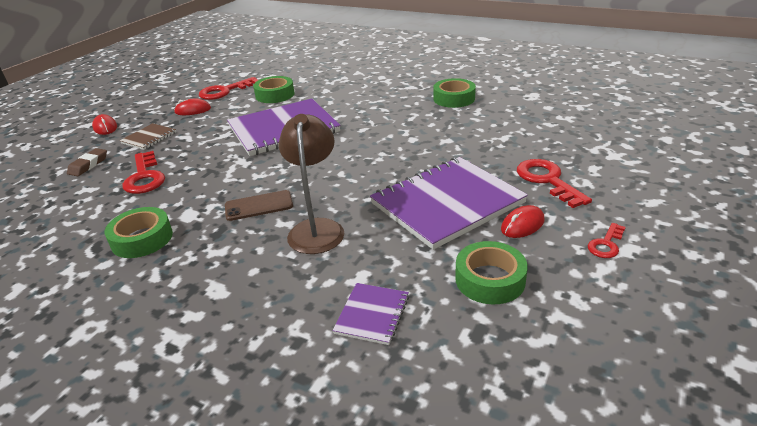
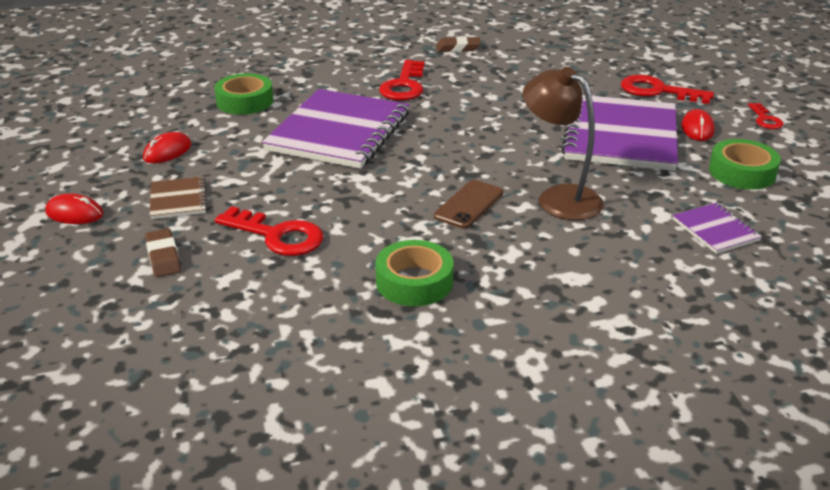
camera: 45 degrees left, 0 degrees up
red key [199,77,258,100] -> red key moved to [379,60,425,101]
green tape [433,78,476,108] -> brown eraser [436,36,481,52]

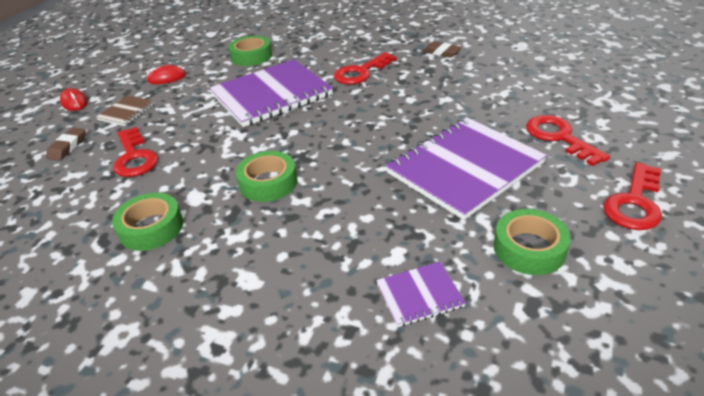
camera: 40 degrees right, 5 degrees up
brown phone [434,180,503,229] -> green tape [236,151,297,202]
brown lamp [523,67,604,220] -> none
purple notebook [673,203,762,254] -> purple notebook turned 60 degrees clockwise [376,262,466,327]
red mouse [681,109,715,141] -> none
red key [748,103,784,129] -> red key [603,162,662,230], size x1.78

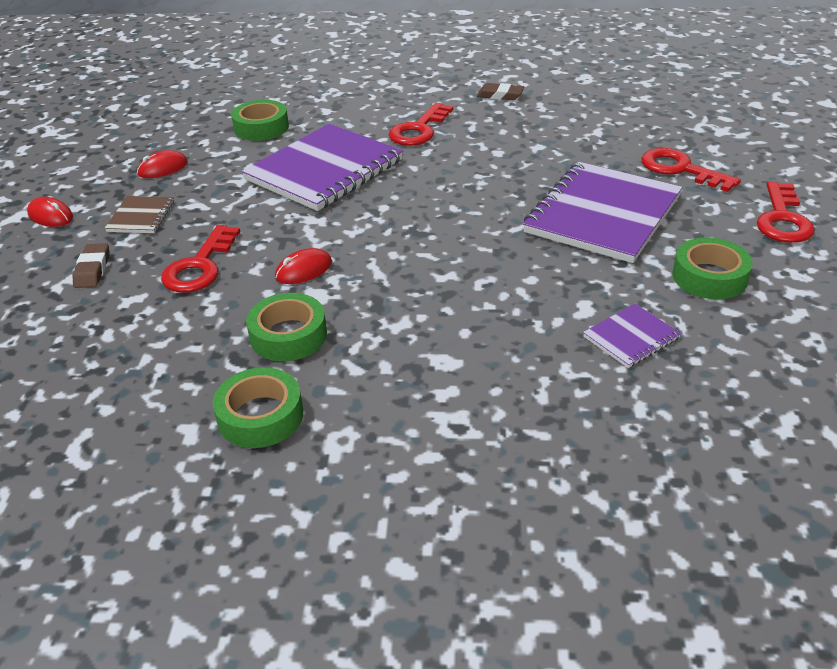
camera: 20 degrees left, 0 degrees up
red key [113,127,158,177] -> red key turned 60 degrees clockwise [161,225,240,293]
green tape [236,151,297,202] -> green tape moved to [213,367,303,448]
none -> red mouse [275,248,332,284]

